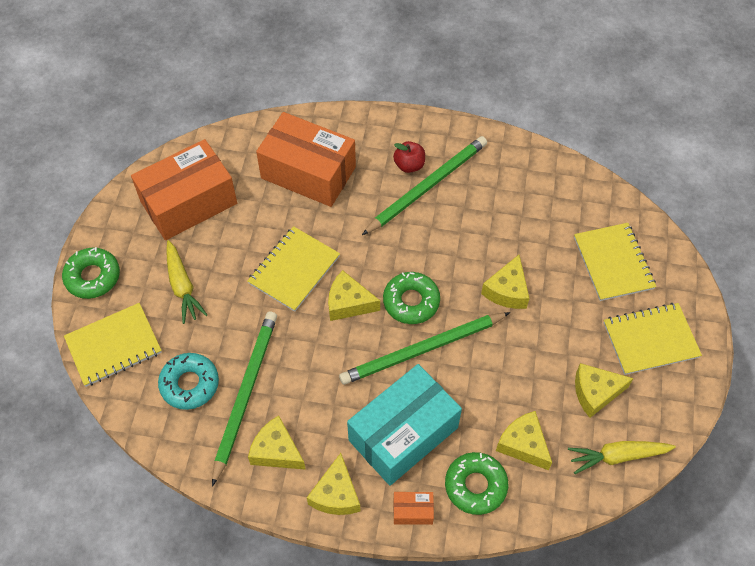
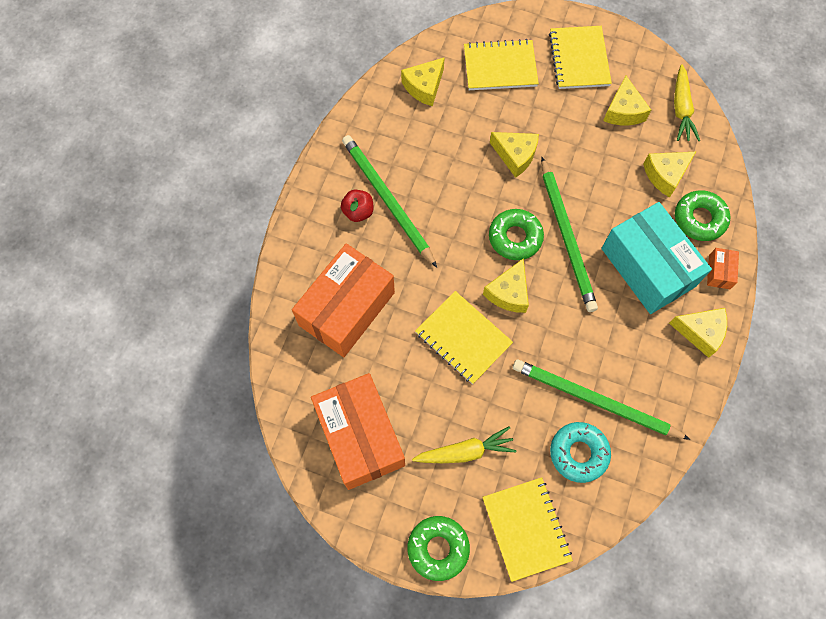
camera: 80 degrees left, 10 degrees up
yellow cheese [248,415,306,470] -> yellow cheese moved to [401,57,445,106]

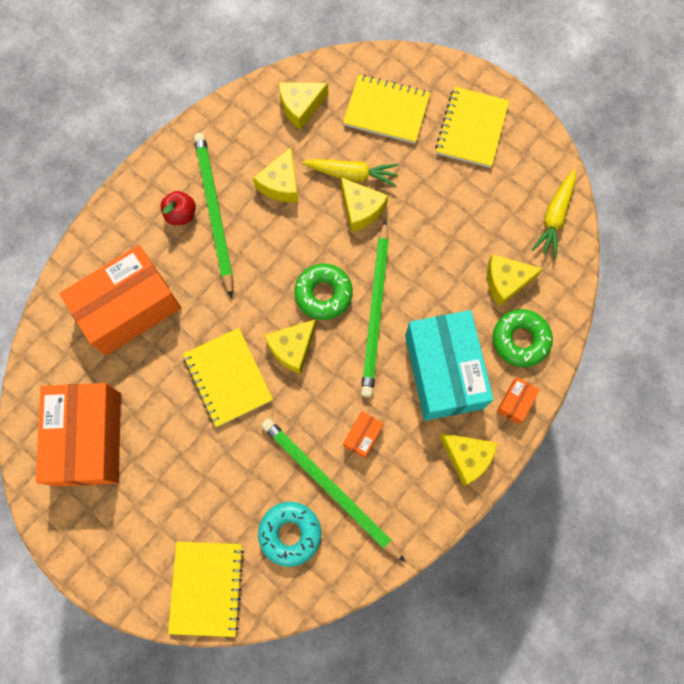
camera: 20 degrees right, 5 degrees up
green donut [407,516,470,581] -> none
yellow carrot [412,426,516,463] -> yellow carrot moved to [302,159,399,187]
yellow cheese [603,75,651,125] -> yellow cheese moved to [253,147,298,202]
none -> orange box [343,411,384,458]

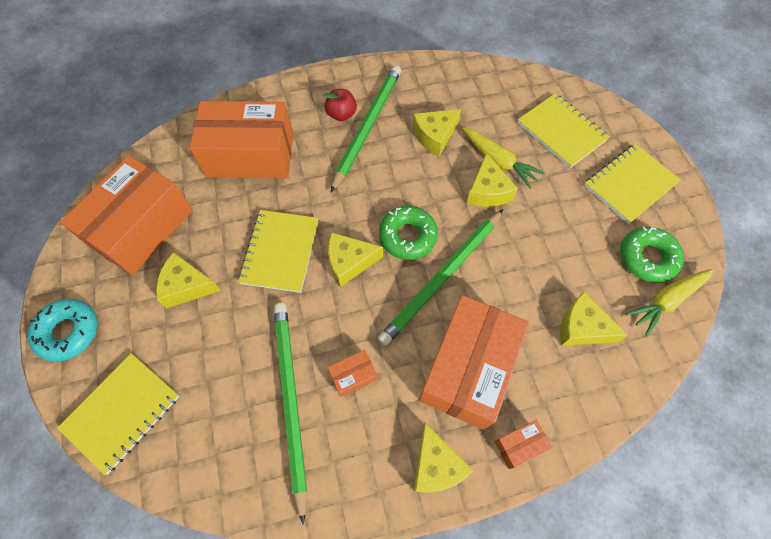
camera: 35 degrees right, 10 degrees down
turquoise donut [258,502,321,567] -> turquoise donut moved to [27,299,97,362]
yellow cheese [279,82,328,130] -> yellow cheese moved to [156,252,221,308]
turquoise box [405,310,494,421] -> orange box [419,295,529,430]
green donut [493,309,553,367] -> green donut moved to [620,227,684,283]

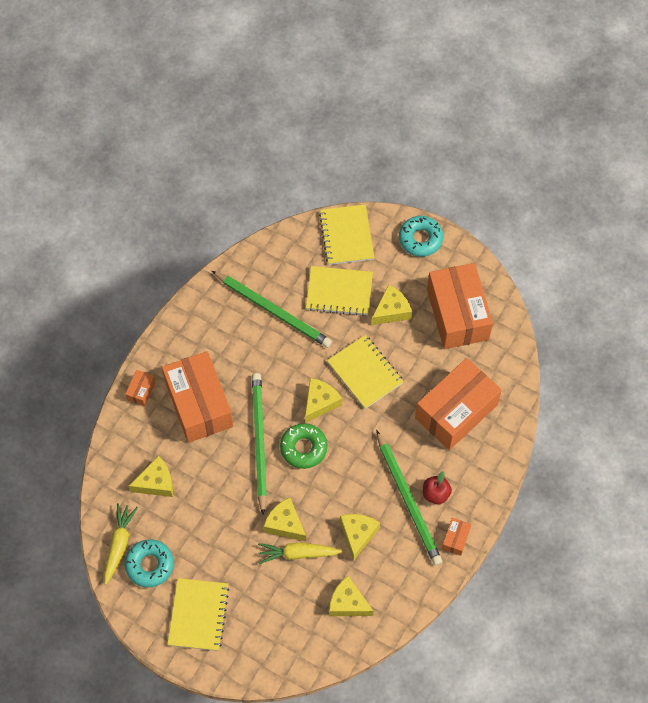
camera: 135 degrees right, 0 degrees up
orange box [328,350,377,397] -> orange box moved to [442,518,471,556]
yellow cheese [414,423,474,493] -> yellow cheese moved to [329,576,374,616]
yellow notebook [517,93,610,168] -> yellow notebook moved to [306,266,373,316]
green donut [620,227,684,283] -> turquoise donut [125,539,174,587]

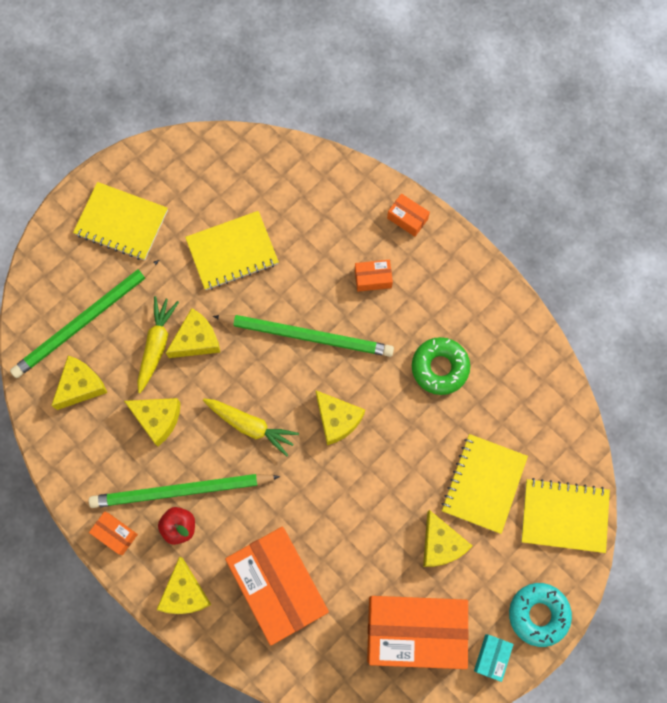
camera: 105 degrees right, 10 degrees up
yellow carrot [104,503,138,585] -> yellow carrot moved to [203,399,299,457]
turquoise donut [125,539,174,587] -> none
yellow cheese [129,456,173,497] -> yellow cheese moved to [156,557,211,614]
orange box [162,351,233,443] -> orange box [355,260,393,292], size x0.41
green pencil [212,271,332,348] -> green pencil moved to [10,260,159,378]
green donut [280,423,327,469] -> green donut moved to [412,337,470,395]
yellow notebook [327,335,404,409] -> yellow notebook moved to [185,211,279,290]
none -> turquoise box [474,634,514,682]

